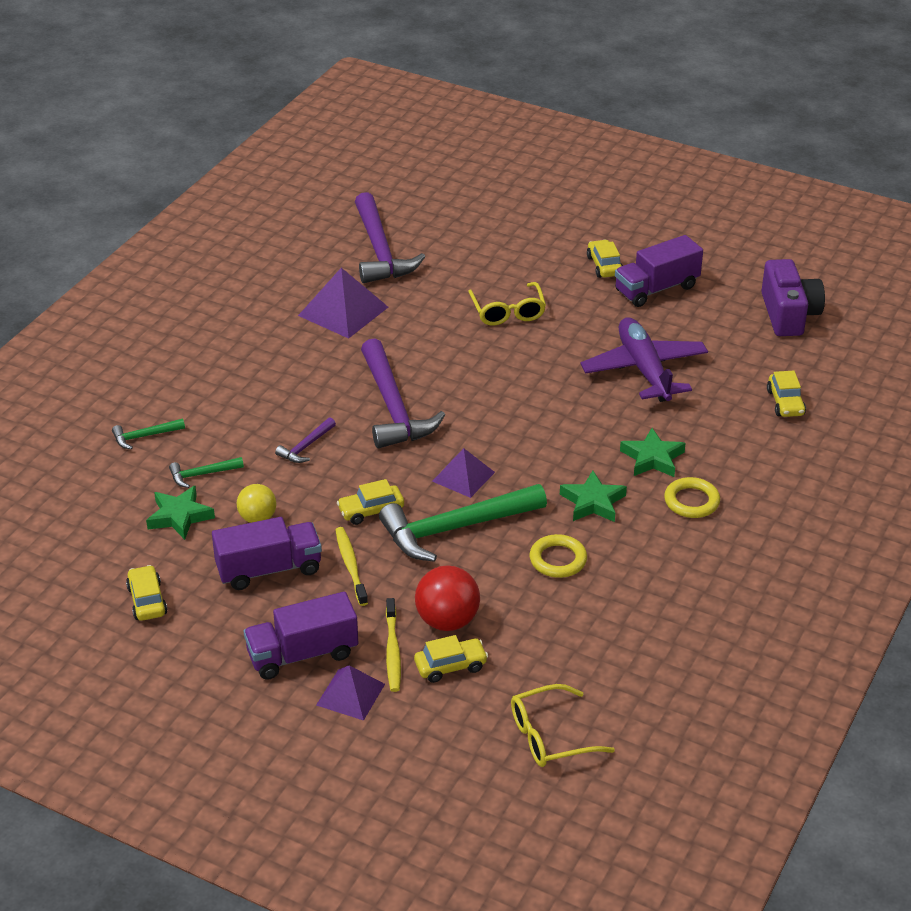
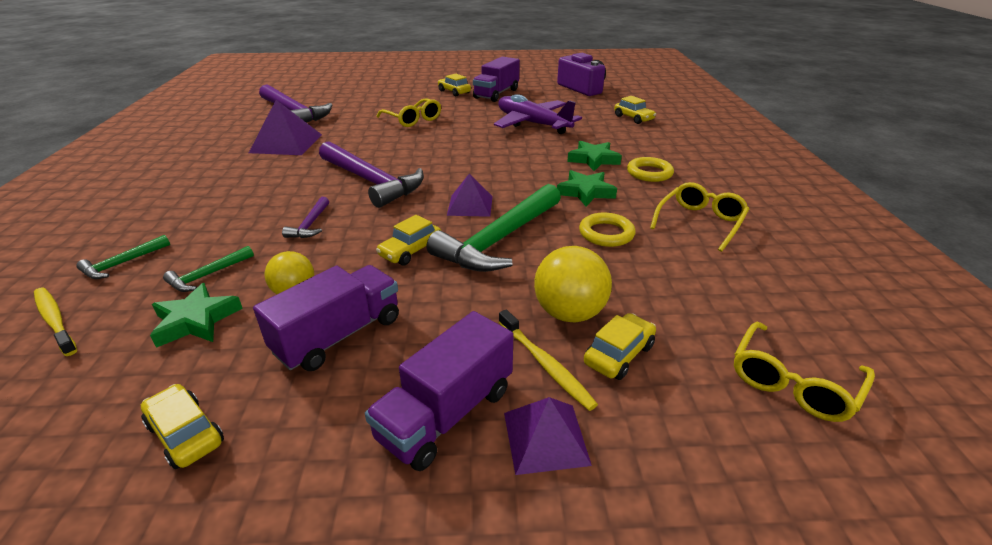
camera: 30 degrees left, 5 degrees down
yellow toothbrush [336,527,368,606] -> yellow toothbrush moved to [34,288,77,356]
red ball [415,565,480,631] -> yellow ball [534,246,612,322]
none -> yellow glasses [650,182,749,252]

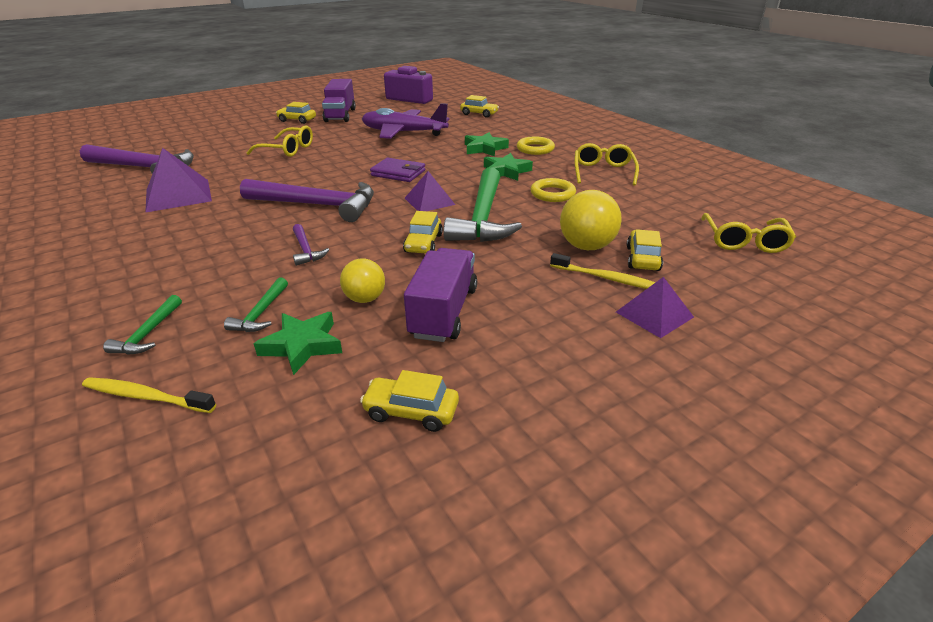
camera: 30 degrees left, 0 degrees up
purple truck [365,311,513,471] -> none
none -> purple wallet [370,158,426,182]

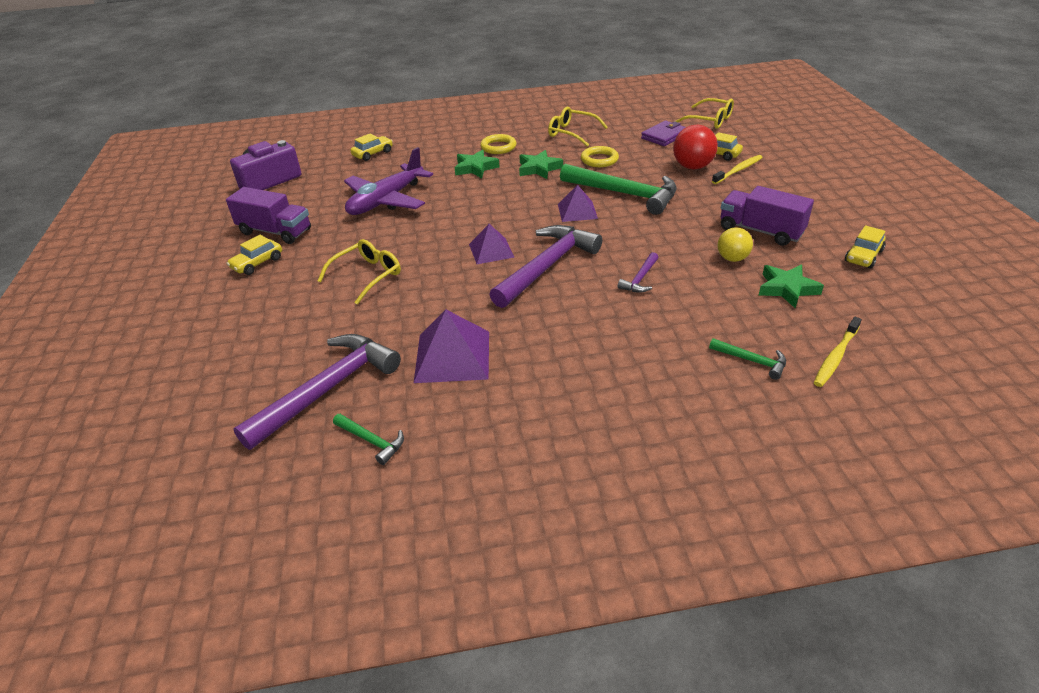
camera: 65 degrees left, 5 degrees up
green hammer [224,277,288,332] -> green hammer moved to [333,414,404,465]
purple hammer [293,224,329,266] -> purple hammer turned 120 degrees clockwise [618,252,659,293]
purple wallet [370,158,426,182] -> purple wallet moved to [641,121,686,146]
yellow car [403,211,443,253] -> none
yellow ball [560,190,622,250] -> red ball [673,125,718,169]
purple pyramid [616,277,694,338] -> purple pyramid moved to [469,224,514,264]

